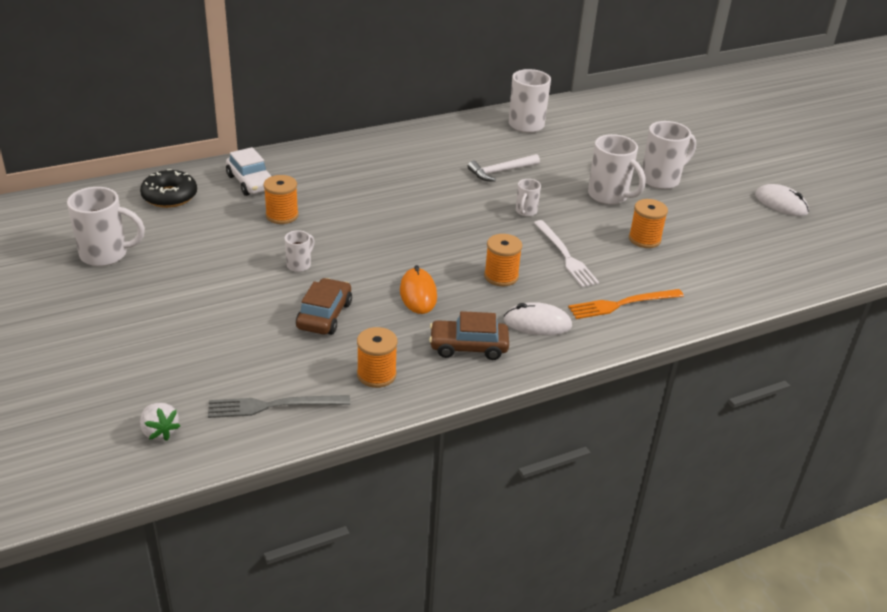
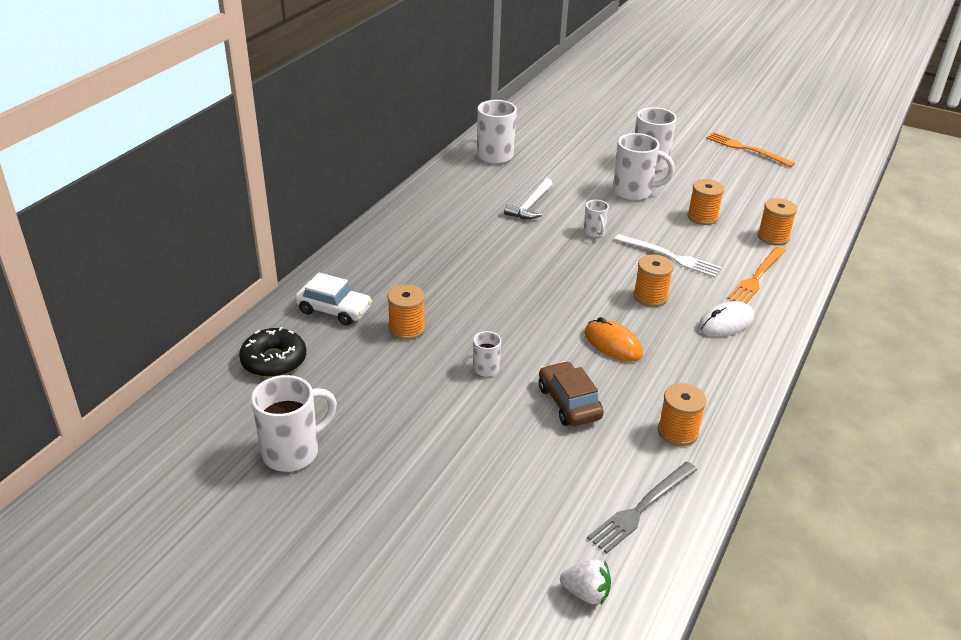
camera: 35 degrees left, 0 degrees up
brown car [429,311,509,360] -> none
white mouse [755,184,809,216] -> orange fork [707,132,795,167]
none -> orange spool [757,198,797,246]

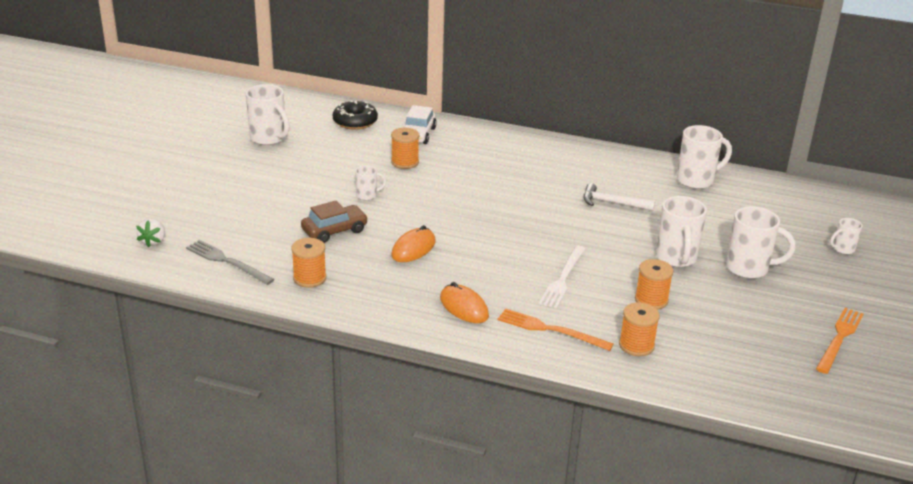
camera: 80 degrees right, 5 degrees down
white mug [584,200,609,237] -> white mug moved to [830,218,862,255]
orange spool [633,255,674,307] -> none
white mouse [698,301,754,337] -> orange mouse [440,282,489,323]

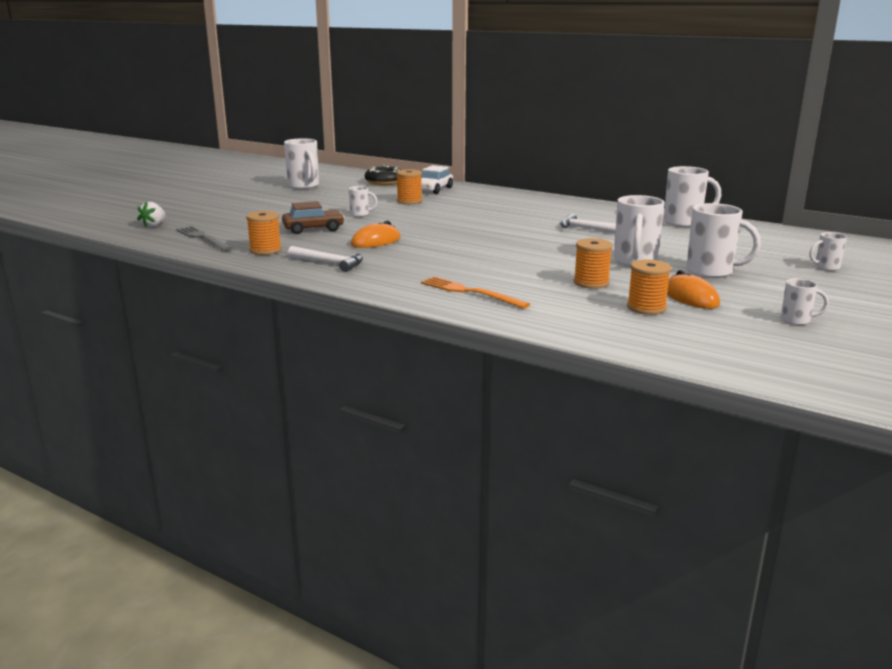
camera: 15 degrees right, 10 degrees down
orange mouse [440,282,489,323] -> orange mouse moved to [667,270,720,309]
white fork [539,246,585,309] -> none
orange spool [619,302,660,356] -> orange spool moved to [627,259,671,315]
orange fork [816,308,864,374] -> white mug [781,278,829,325]
none -> white hammer [288,246,363,272]

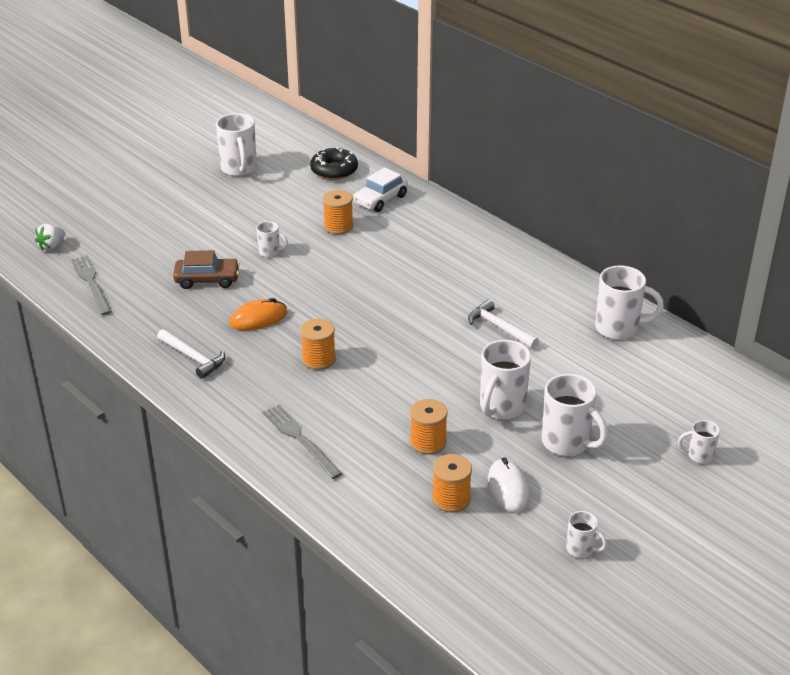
camera: 15 degrees right, 15 degrees up
orange spool [246,211,282,255] -> orange spool moved to [300,319,336,370]
orange fork [421,277,530,309] -> grey fork [263,404,343,479]
orange mouse [667,270,720,309] -> white mouse [488,457,530,512]

